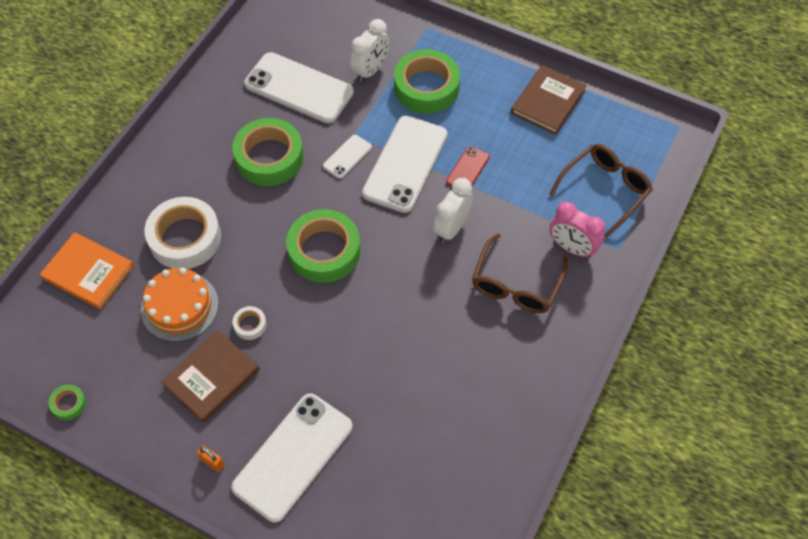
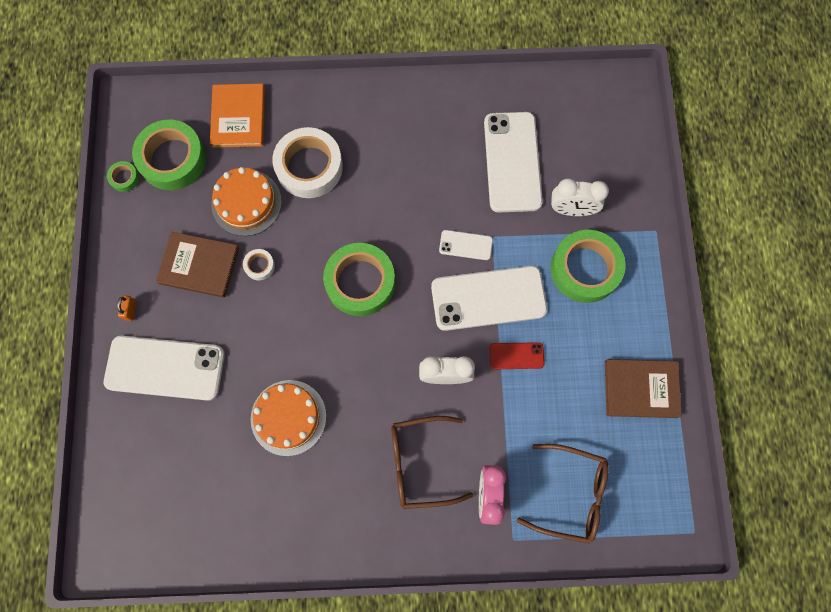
camera: 60 degrees right, 15 degrees up
green tape [232,118,304,186] -> green tape moved to [132,120,206,190]
none -> orange cake [251,380,326,456]

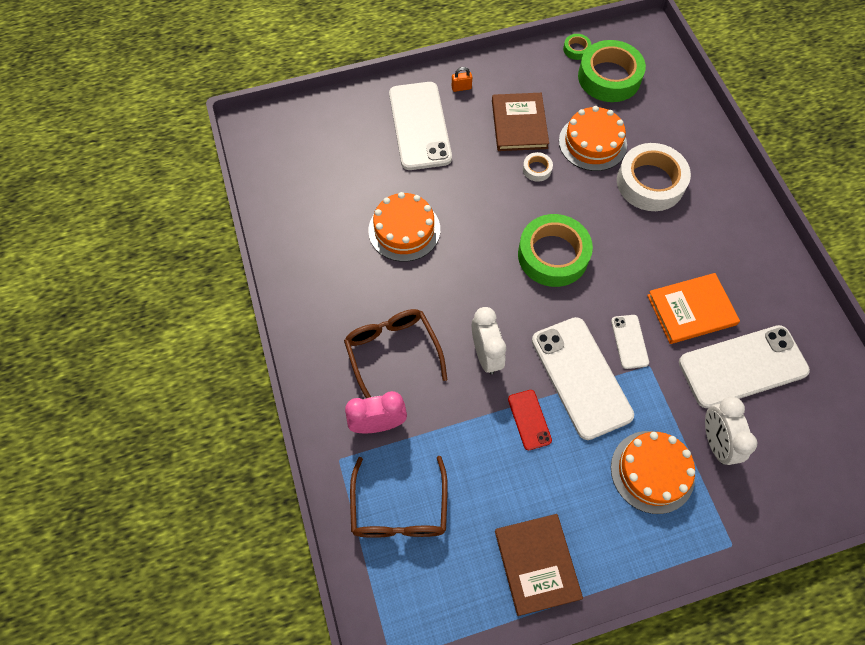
camera: 75 degrees right, 10 degrees down
orange book [210,84,265,148] -> orange book moved to [647,273,740,344]
green tape [551,230,625,303] -> orange cake [611,431,695,514]

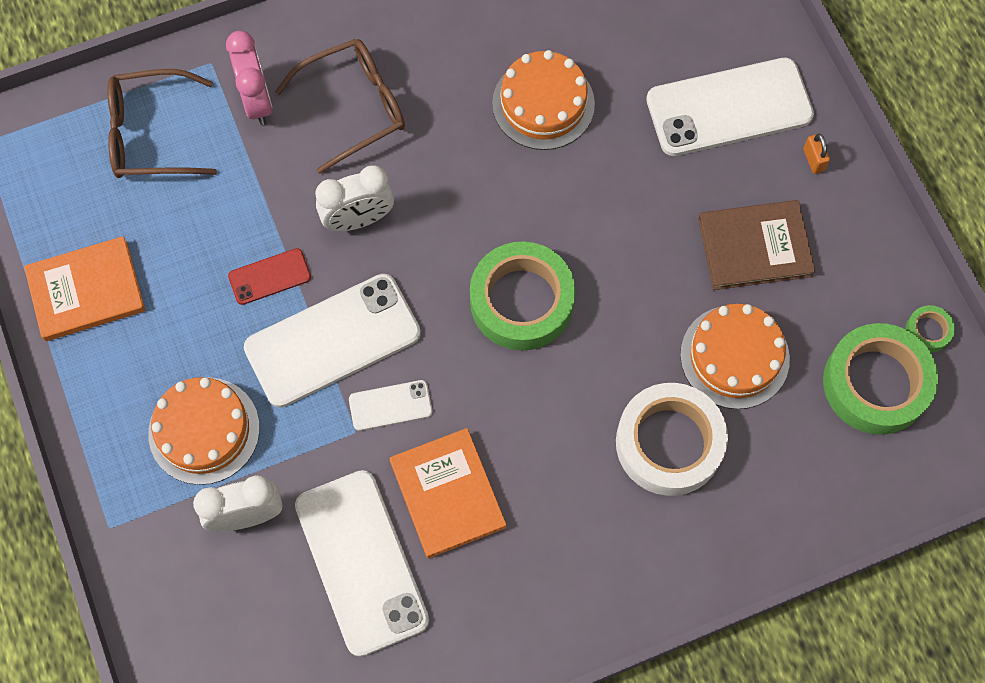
camera: 85 degrees right, 5 degrees up
brown book [495,514,583,616] -> orange book [24,236,145,341]
white tape [523,152,553,182] -> none

